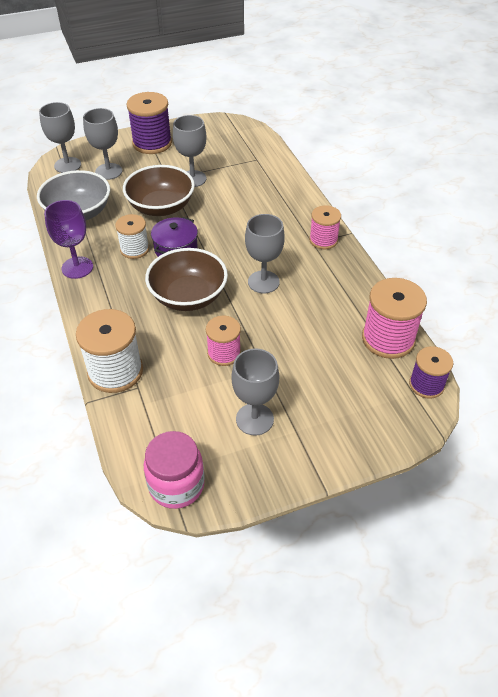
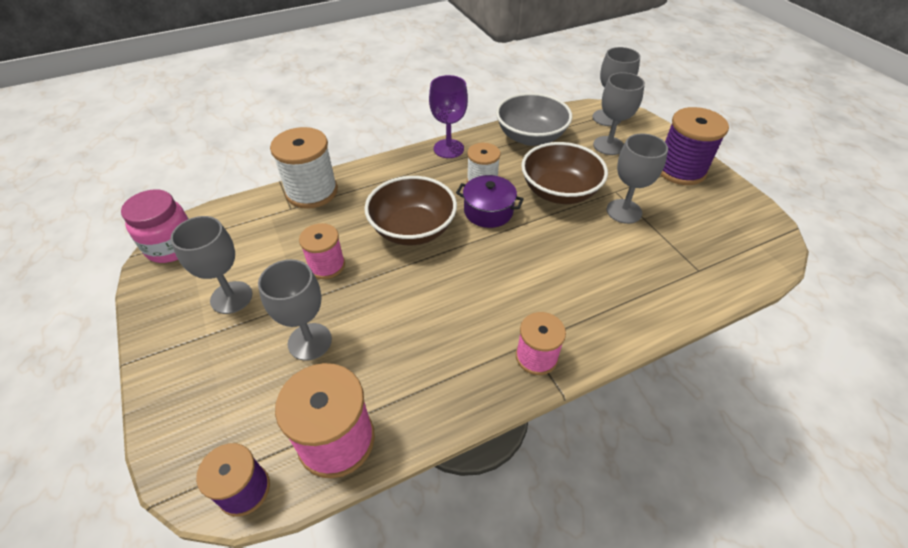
camera: 85 degrees right, 0 degrees up
grey goblet [245,214,285,293] -> grey goblet moved to [258,259,332,361]

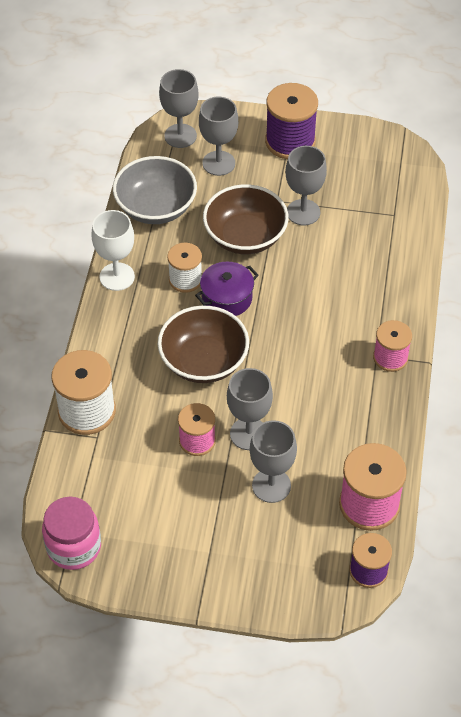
camera: 55 degrees left, 5 degrees up
grey goblet [170,216,252,314] -> grey goblet moved to [227,368,273,450]
purple goblet [429,75,468,158] -> white goblet [92,210,135,291]

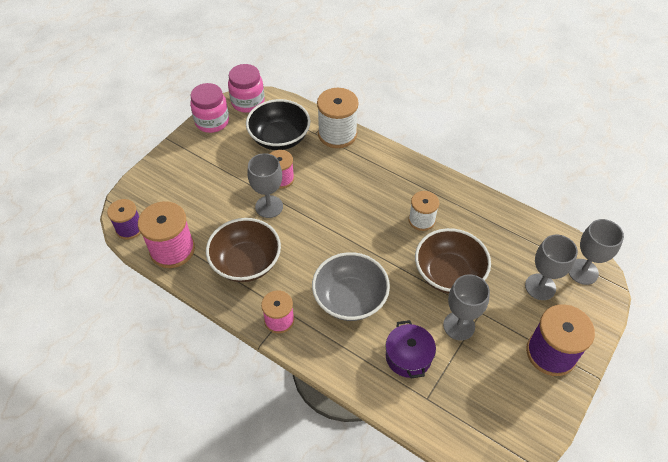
camera: 115 degrees right, 0 degrees up
white goblet [92,210,135,291] -> none
grey bowl [113,156,197,224] -> grey bowl moved to [312,252,390,321]
brown bowl [158,305,249,383] -> brown bowl moved to [206,218,281,282]
purple pot [195,262,259,316] -> purple pot moved to [385,320,436,379]
grey goblet [250,420,297,503] -> none
none -> pink jar [190,83,229,133]
none -> black bowl [246,99,310,150]

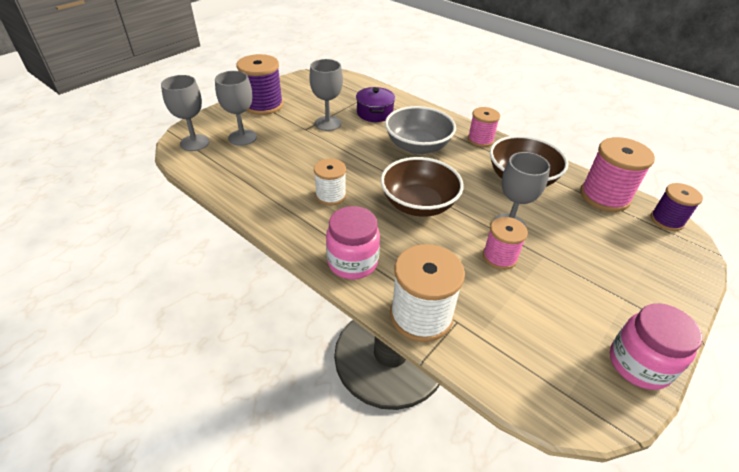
camera: 175 degrees left, 10 degrees down
pink jar [228,64,265,113] -> pink jar moved to [326,206,380,279]
black bowl [246,99,310,150] -> none
brown bowl [415,228,491,294] -> brown bowl moved to [381,157,464,217]

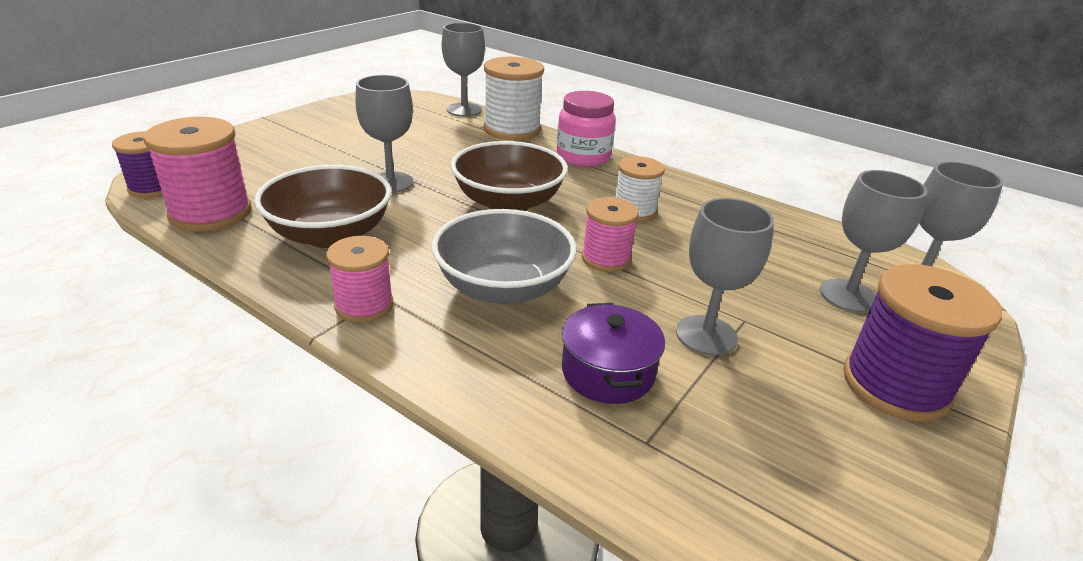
camera: 175 degrees right, 10 degrees down
pink spool [483,217,528,270] -> pink spool moved to [582,197,639,272]
pink jar [610,303,703,390] -> none
none -> grey goblet [442,23,485,117]

